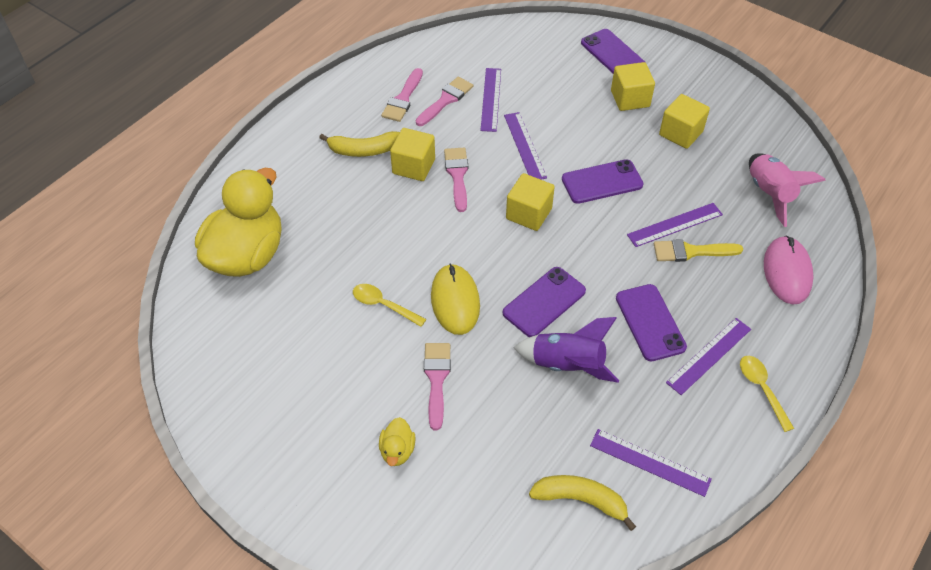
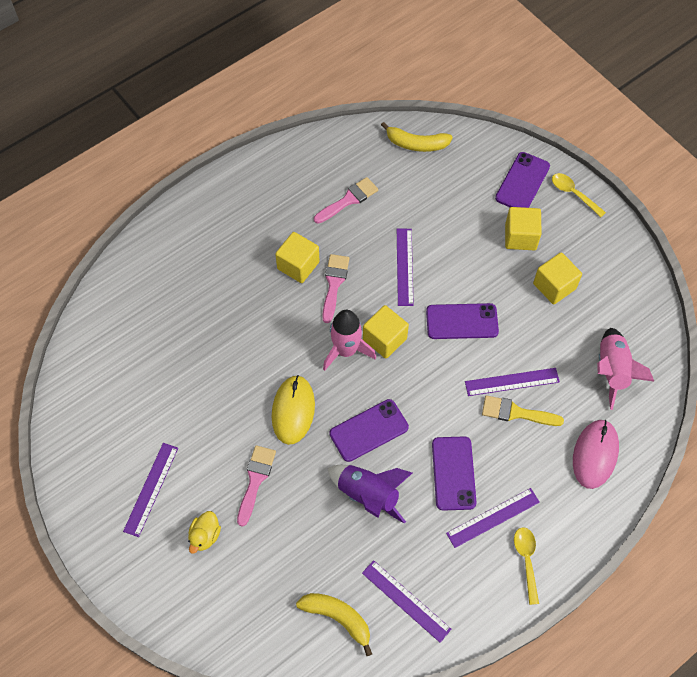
camera: 15 degrees right, 10 degrees up
yellow duck [195,168,282,277] -> none
yellow banana [319,131,400,157] -> yellow banana moved to [381,122,453,152]
yellow spoon [353,284,426,327] -> yellow spoon moved to [552,173,606,217]
pink brush [381,68,423,122] -> none
purple ruler [480,68,501,132] -> purple ruler moved to [123,443,178,537]
purple phone [581,29,646,74] -> purple phone turned 45 degrees clockwise [495,152,550,208]
none -> pink rocket [323,310,376,371]

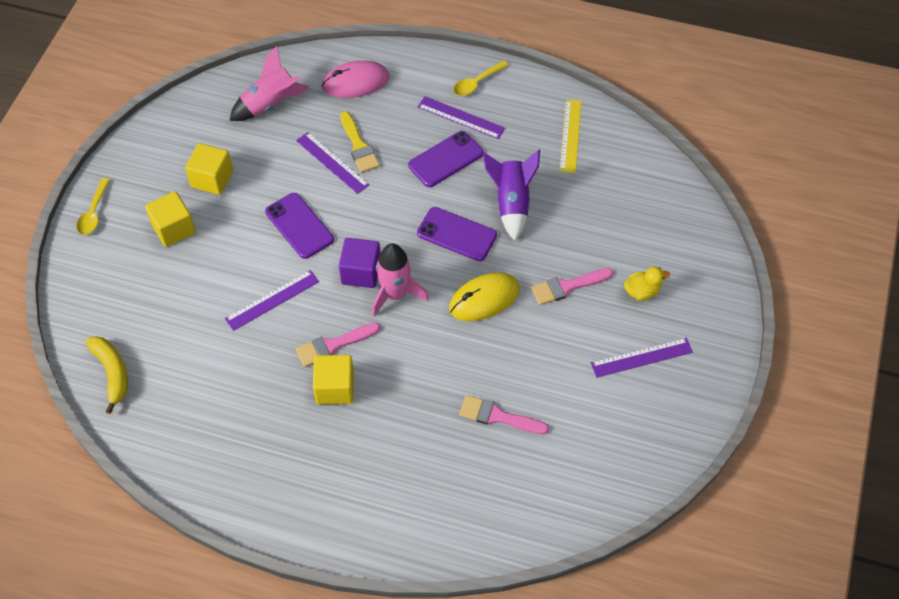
camera: 125 degrees left, 5 degrees down
yellow banana [296,593,372,656] -> none
pink brush [314,177,378,224] -> pink brush moved to [459,395,549,434]
purple ruler [362,560,451,643] -> yellow ruler [560,99,582,173]
yellow cube [363,305,409,359] -> purple cube [339,238,380,288]
purple phone [495,152,550,208] -> none

